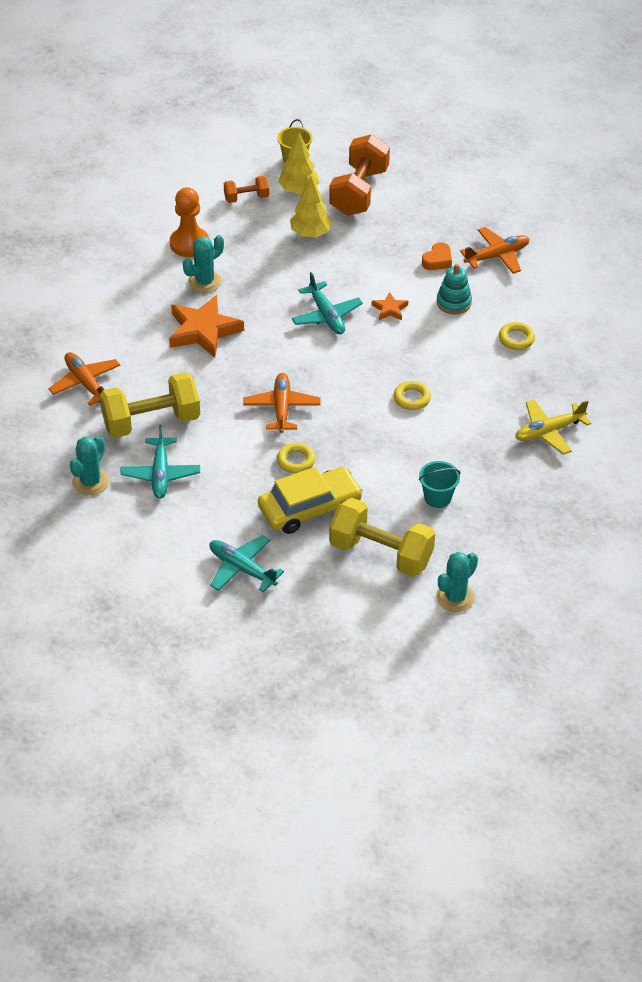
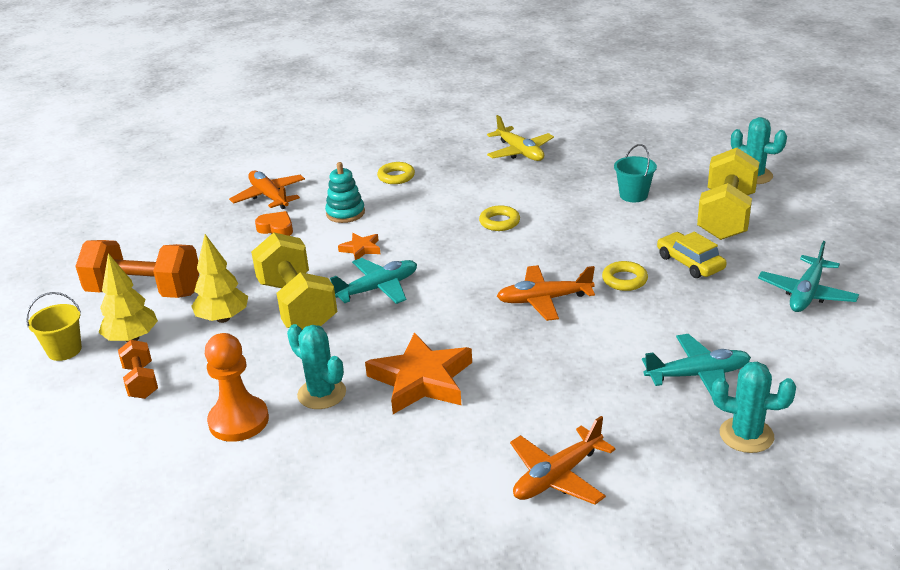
camera: 95 degrees left, 15 degrees down
yellow dumbbell [100,372,200,438] -> yellow dumbbell moved to [251,232,337,330]
yellow car [258,467,363,534] -> yellow car [657,232,727,278], size x0.63

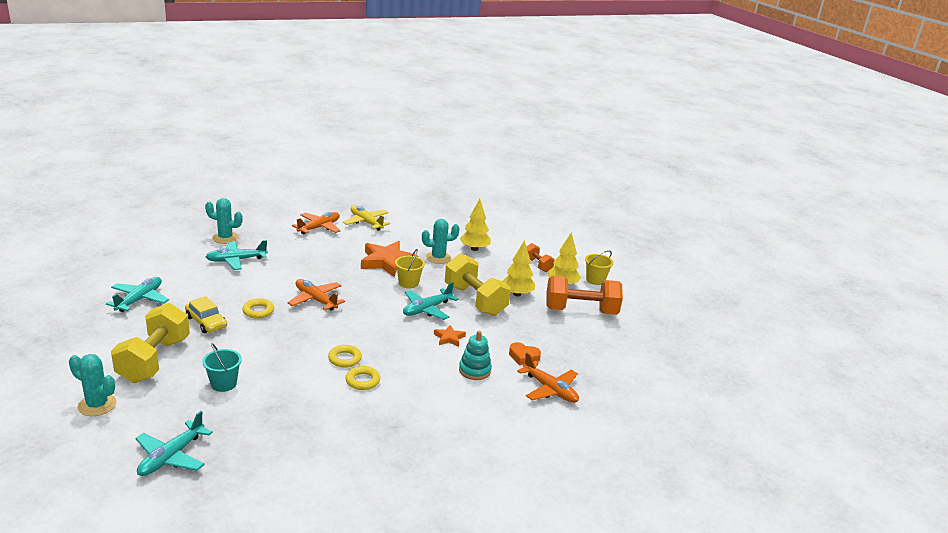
camera: 165 degrees right, 5 degrees down
orange pawn [205,333,269,442] -> yellow tree [460,199,491,251]
turquoise cactus [287,324,346,409] -> turquoise cactus turned 45 degrees counterclockwise [422,219,459,264]
yellow ring [377,162,415,184] -> yellow ring moved to [346,366,380,390]
yellow plane [487,115,554,161] -> yellow plane moved to [343,205,390,231]
orange plane [497,265,595,321] -> orange plane turned 120 degrees counterclockwise [288,279,345,311]
none -> turquoise plane [135,411,213,476]
none -> yellow bucket [395,249,425,289]

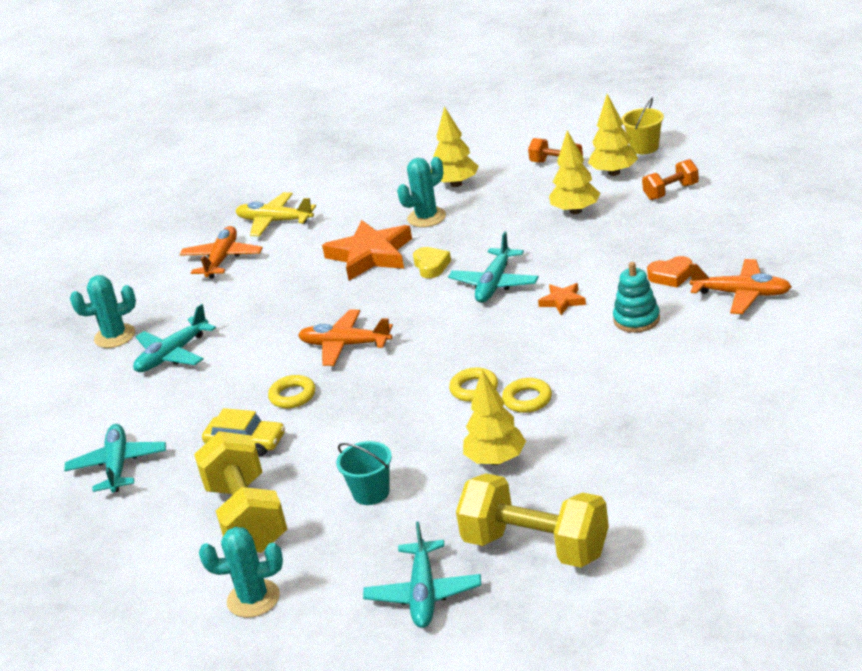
camera: 20 degrees left, 5 degrees up
yellow bucket [395,249,425,289] -> yellow heart [413,247,451,278]
yellow dumbbell [445,254,511,316] -> yellow dumbbell moved to [456,473,609,568]
orange dumbbell [546,276,623,315] -> orange dumbbell [642,159,699,200], size x0.51
none -> yellow tree [463,370,526,465]

